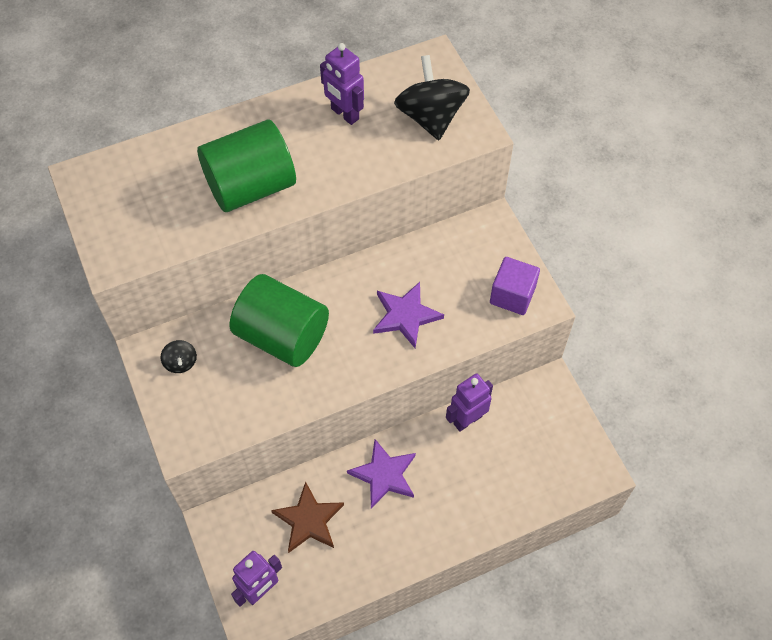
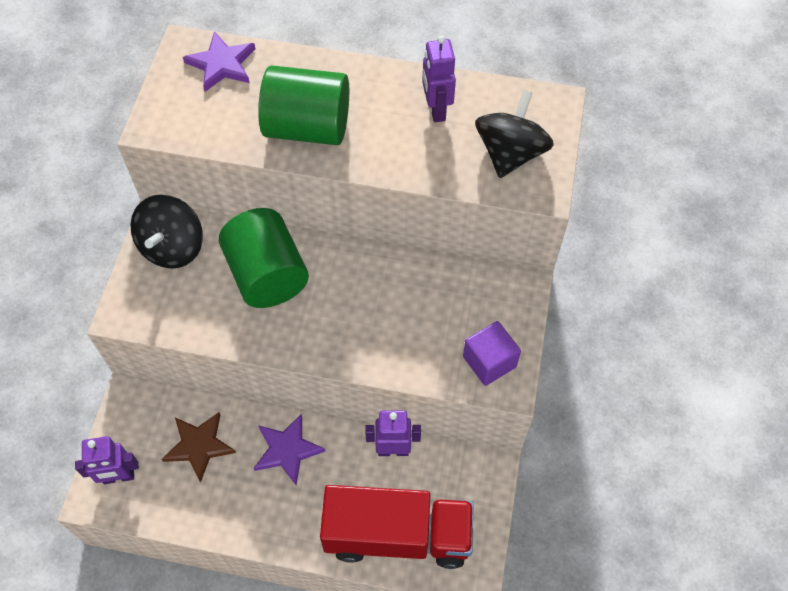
camera: 35 degrees right, 0 degrees up
black spinning top [161,340,197,373] -> black spinning top [131,195,203,269], size x2.19
purple star [373,282,444,348] -> purple star moved to [183,31,255,92]
none -> red truck [320,485,473,569]

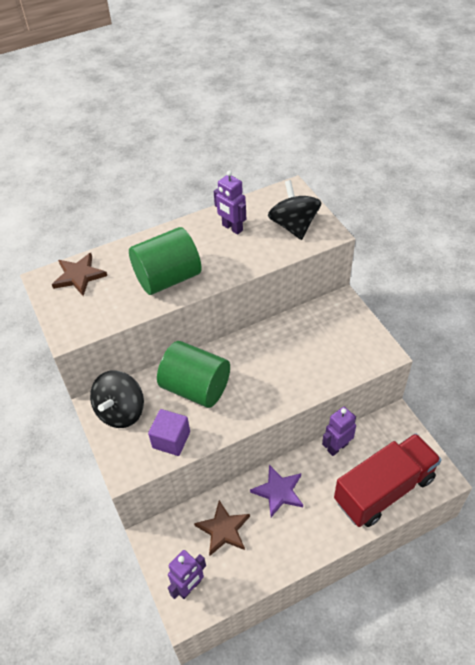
camera: 35 degrees left, 10 degrees down
black spinning top [131,195,203,269] -> black spinning top turned 45 degrees clockwise [90,370,144,428]
purple star [183,31,255,92] -> brown star [52,253,107,296]
purple cube [463,321,521,386] -> purple cube moved to [148,409,190,456]

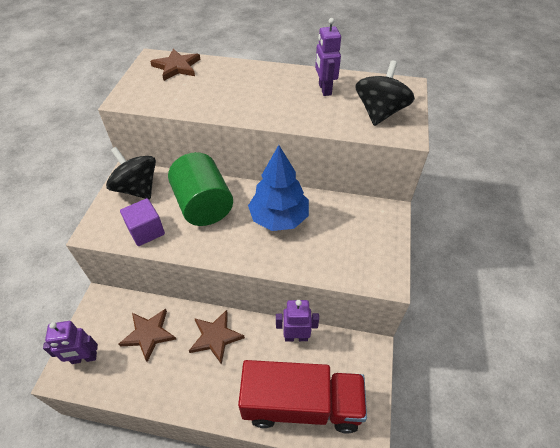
camera: 35 degrees right, 0 degrees up
black spinning top [90,370,144,428] -> black spinning top turned 75 degrees clockwise [106,147,156,200]
green cylinder [129,227,202,295] -> none
purple star [250,465,303,517] -> brown star [189,310,245,365]
none -> blue tree [248,145,309,231]

